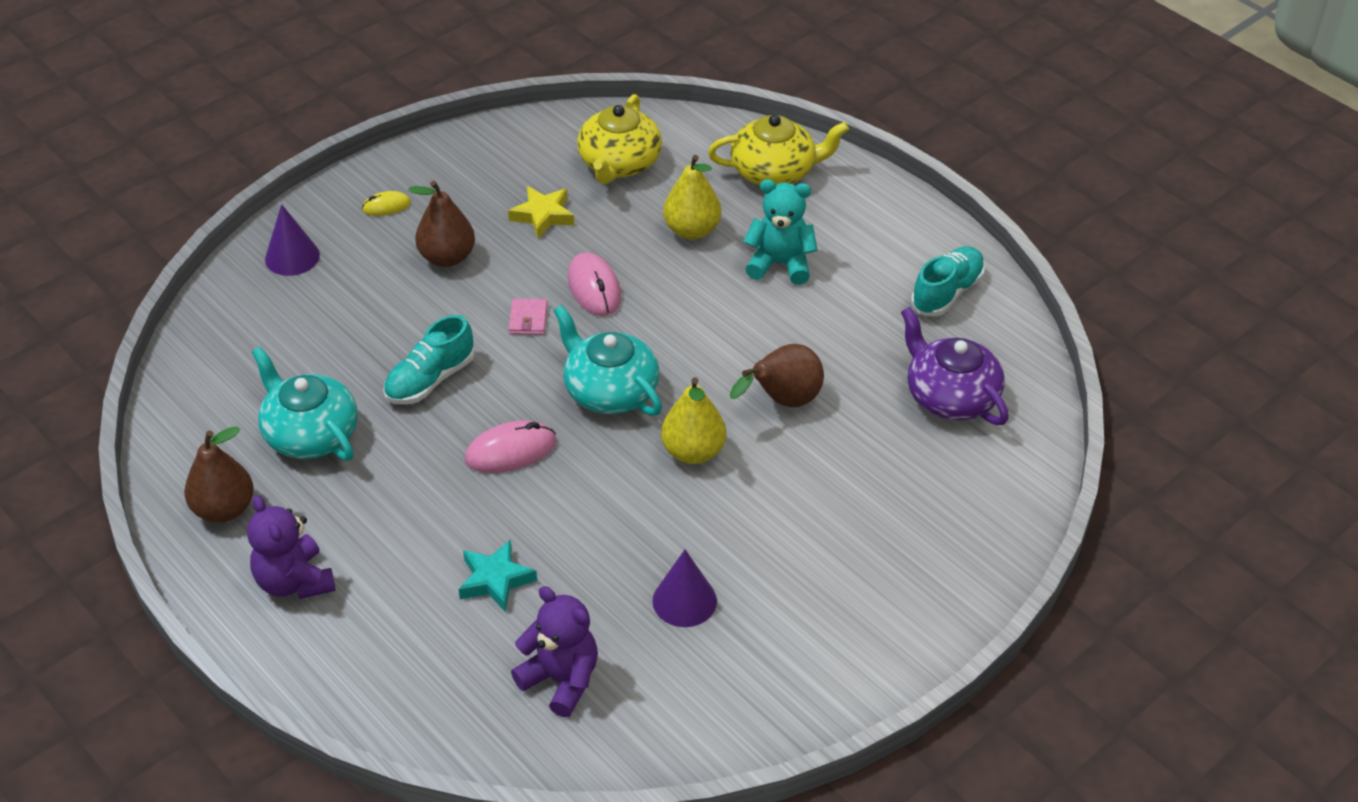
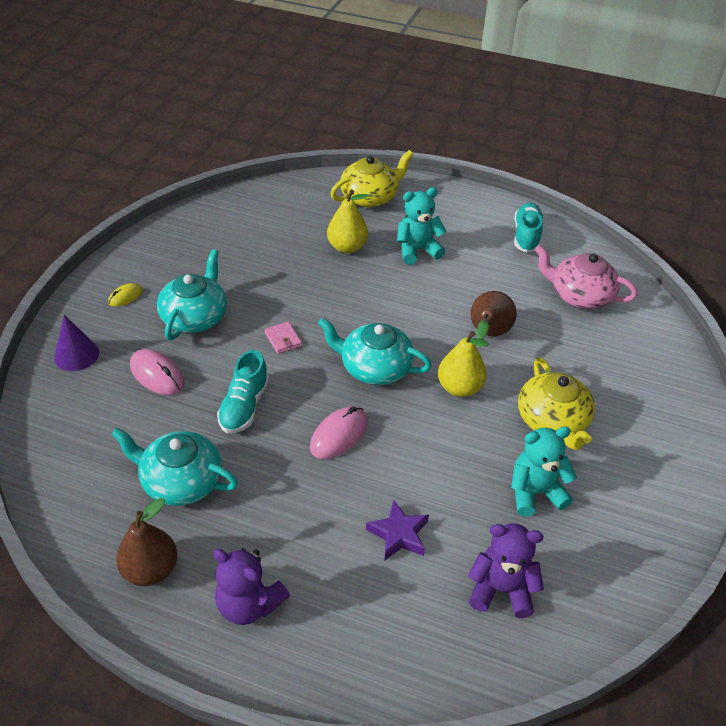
camera: 30 degrees left, 0 degrees up
brown pear [408,181,475,267] -> turquoise teapot [157,249,227,340]
turquoise star [458,539,537,612] -> purple star [366,499,429,561]
yellow star [508,186,574,239] -> none
pink mouse [568,252,621,316] -> pink mouse moved to [130,349,184,395]
yellow teapot [577,94,662,184] -> yellow teapot moved to [518,358,595,450]
purple cone [653,550,717,627] -> turquoise teddy bear [511,426,577,516]
purple teapot [901,307,1009,425] -> pink teapot [535,245,637,309]

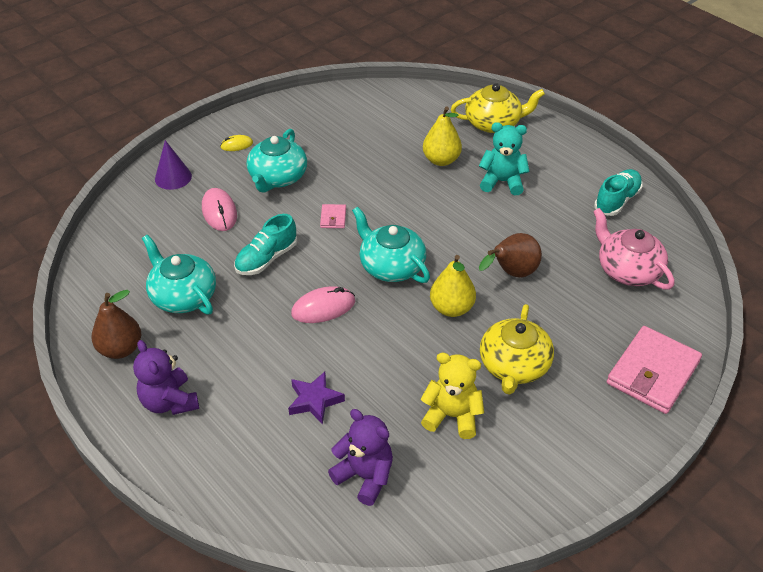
camera: 30 degrees right, 0 degrees up
turquoise teapot [157,249,227,340] -> turquoise teapot turned 150 degrees clockwise [247,129,307,193]
turquoise teddy bear [511,426,577,516] -> yellow teddy bear [420,353,484,439]
none -> pink wallet [607,326,702,414]

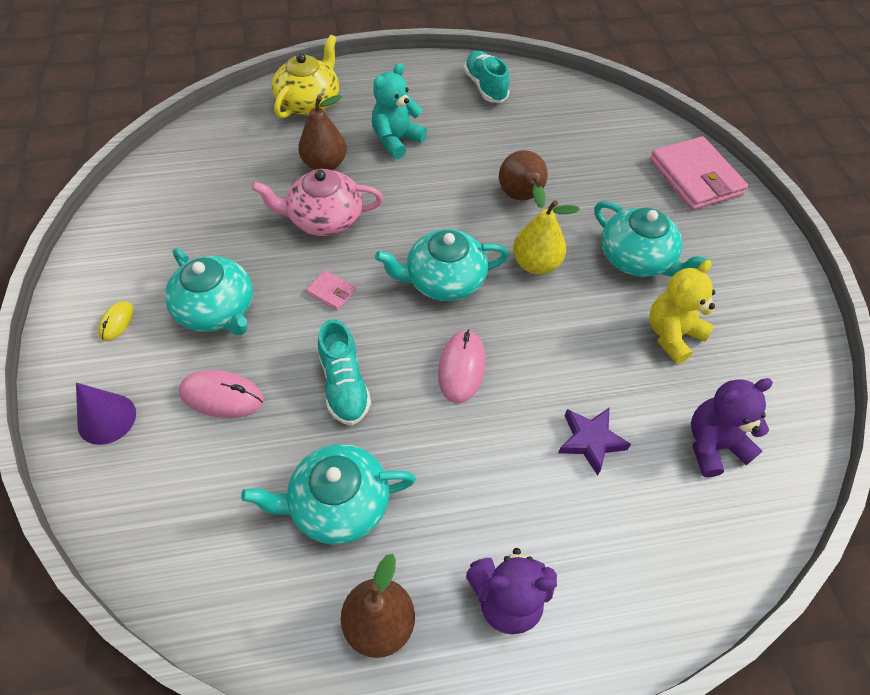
camera: 60 degrees left, 10 degrees up
yellow pear [423,107,462,166] -> brown pear [298,95,347,170]
yellow teapot [480,304,554,395] -> turquoise teapot [595,201,709,277]
pink teapot [593,208,674,290] -> pink teapot moved to [252,169,383,236]

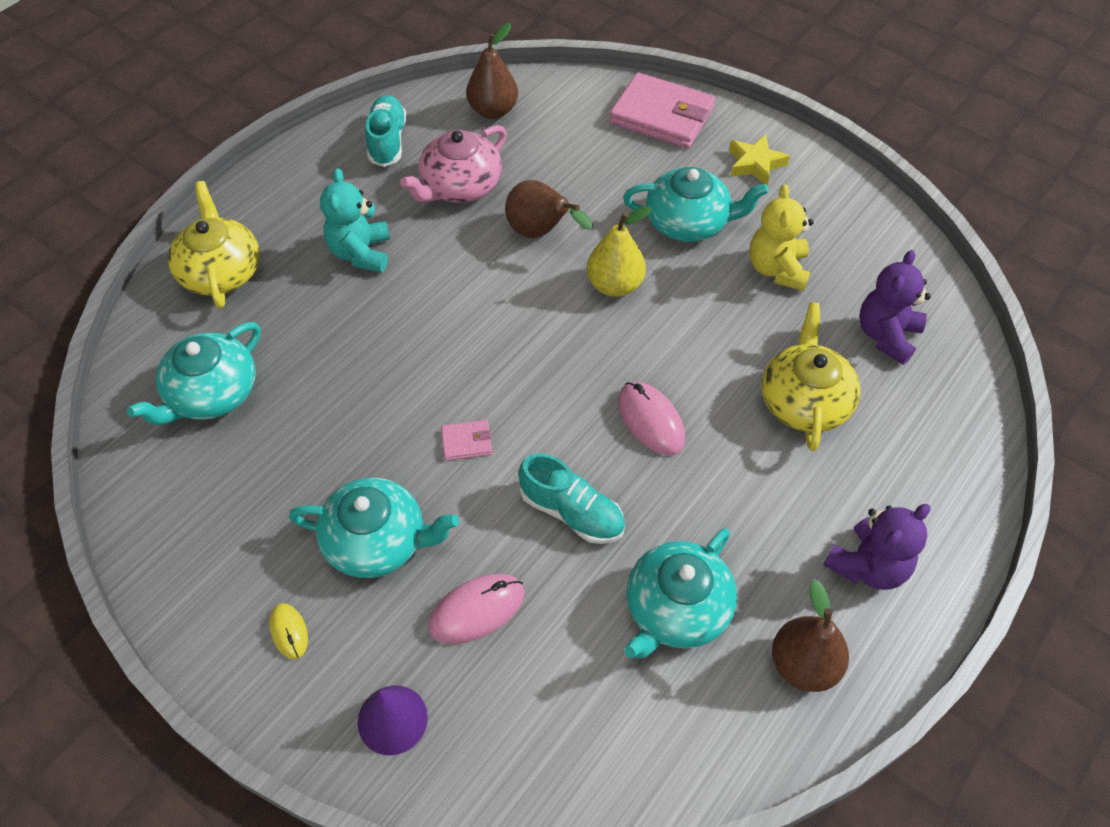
camera: 40 degrees left, 0 degrees up
pink teapot [252,169,383,236] -> pink teapot moved to [400,125,507,203]
brown pear [298,95,347,170] -> brown pear moved to [466,23,518,119]
turquoise teapot [375,229,509,301] -> turquoise teapot moved to [127,322,261,425]
turquoise shoe [464,51,510,103] -> turquoise shoe turned 60 degrees clockwise [365,95,407,167]
purple star [558,408,631,476] -> yellow teapot [761,302,861,451]
none -> yellow star [729,134,790,185]

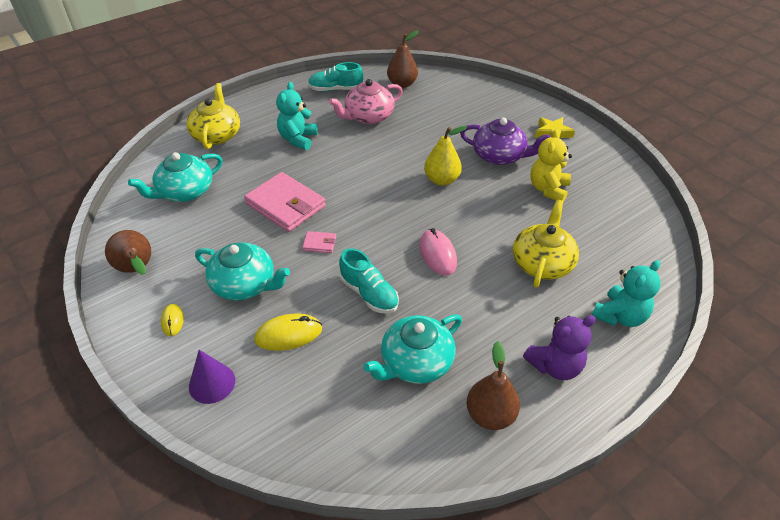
camera: 15 degrees right, 10 degrees down
turquoise shoe [365,95,407,167] -> turquoise shoe turned 105 degrees counterclockwise [308,62,363,92]
pink mouse [428,574,524,644] -> yellow mouse [254,314,322,351]
brown pear [505,180,593,238] -> brown pear moved to [105,230,151,274]
pink wallet [609,73,715,149] -> pink wallet moved to [244,172,326,232]
turquoise teapot [623,167,768,242] -> purple teapot [460,118,550,165]
purple teddy bear [859,250,931,365] -> none
none -> turquoise teddy bear [592,260,661,327]

